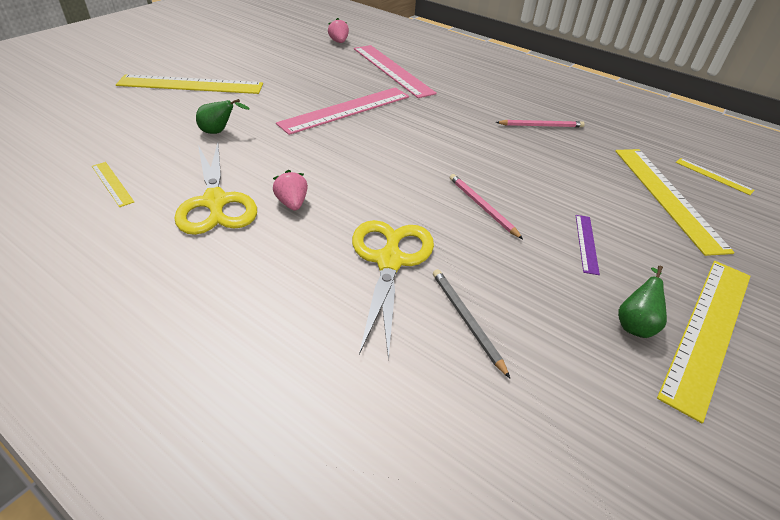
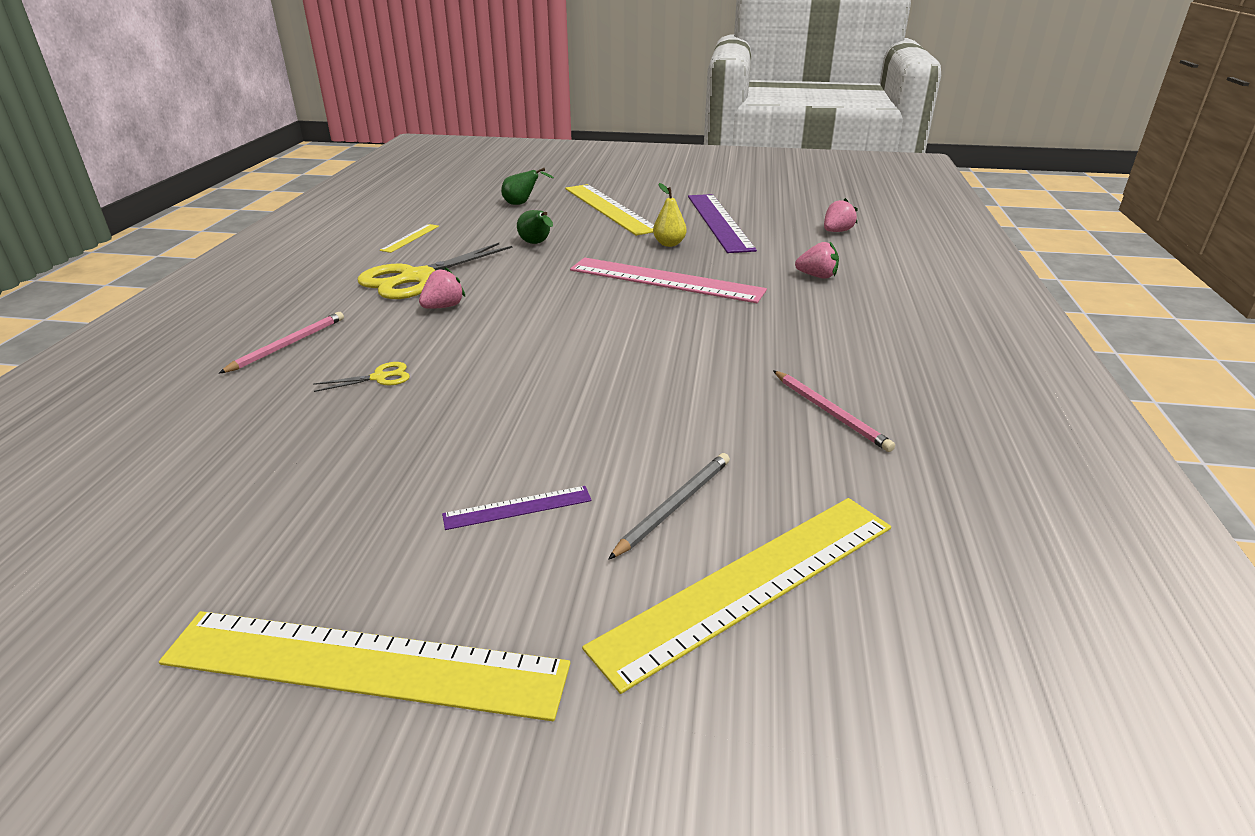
camera: 65 degrees right, 10 degrees down
yellow scissors [352,220,434,360] -> yellow scissors [313,362,410,392], size x0.43
pink ruler [354,45,437,98] -> pink strawberry [795,242,839,279]
grey pencil [433,269,510,378] -> grey pencil moved to [608,453,730,560]
pink pencil [450,174,523,239] -> pink pencil moved to [218,312,344,374]
green pear [618,266,667,338] -> green pear moved to [501,168,554,205]
yellow ruler [676,158,755,195] -> none
none -> yellow pear [653,183,687,247]
none -> purple ruler [688,194,757,253]

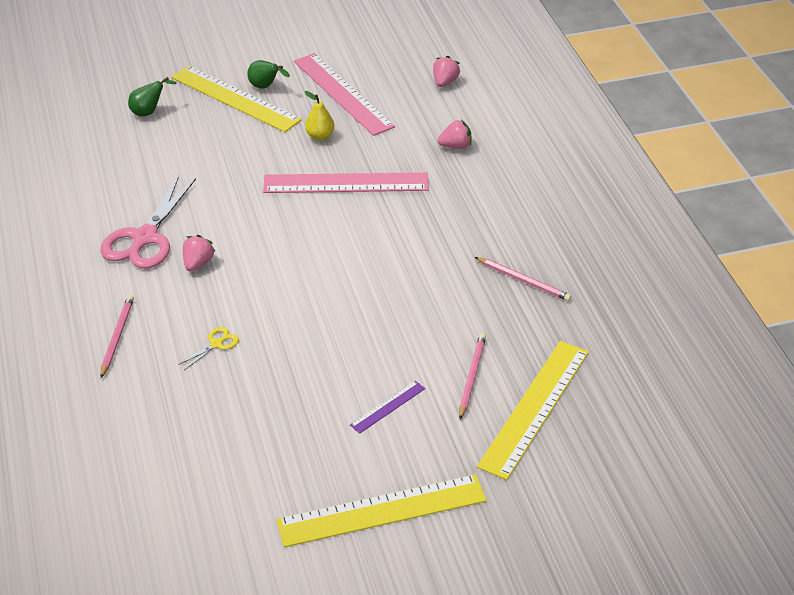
camera: 25 degrees left, 10 degrees up
yellow scissors [357,243,512,299] -> pink scissors [100,176,196,269]
yellow ruler [380,224,439,253] -> none
green pear [517,210,553,244] -> green pear moved to [247,60,290,88]
grey pencil [608,453,730,560] -> pink pencil [459,334,486,419]
purple ruler [688,194,757,253] -> pink ruler [294,53,395,136]

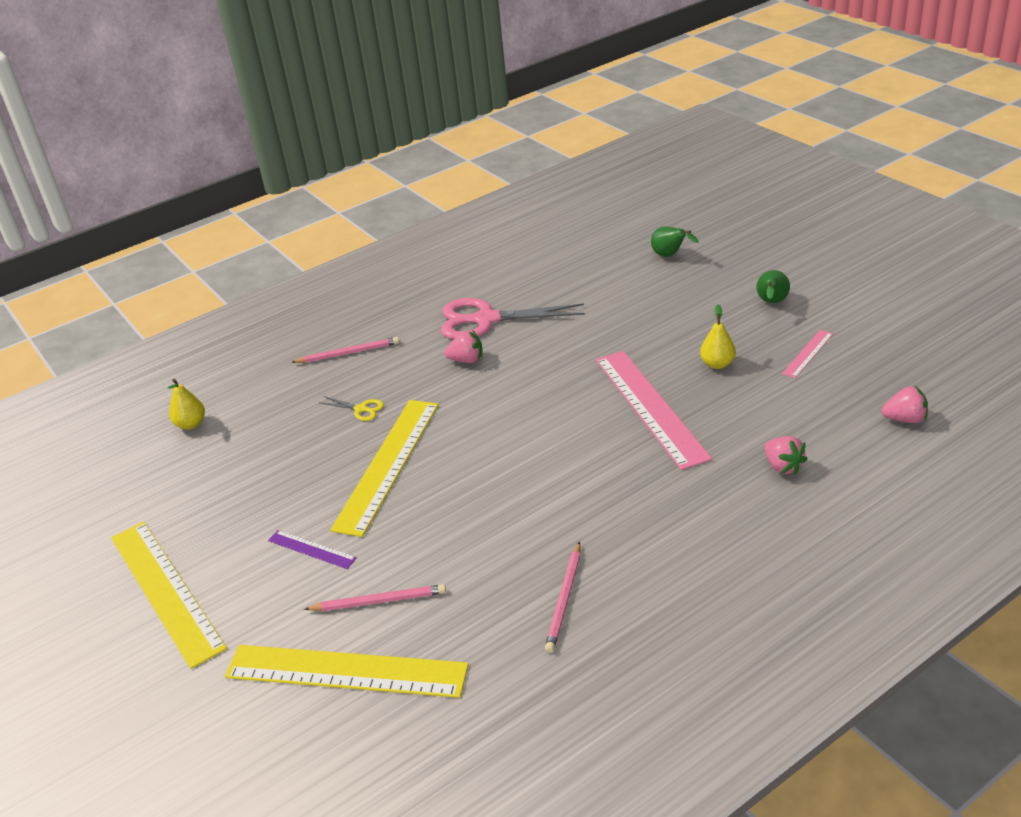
camera: 75 degrees right, 5 degrees down
yellow ruler [171,66,302,132] -> yellow ruler moved to [330,400,439,537]
pink ruler [294,53,395,136] -> pink ruler [782,330,833,378], size x0.46
none -> yellow pear [168,379,205,430]

